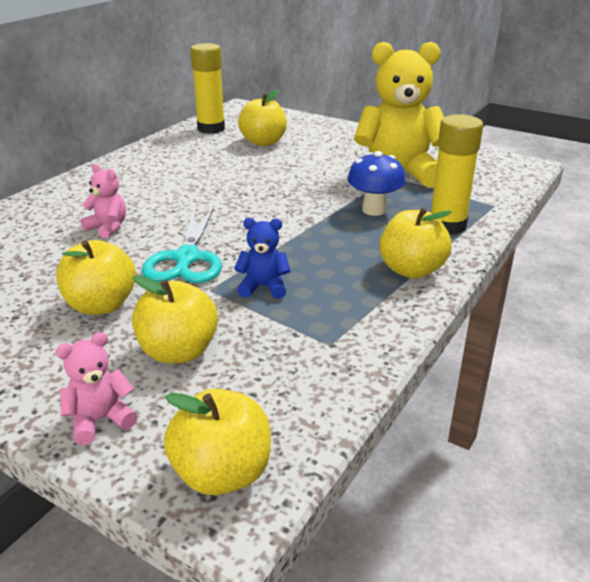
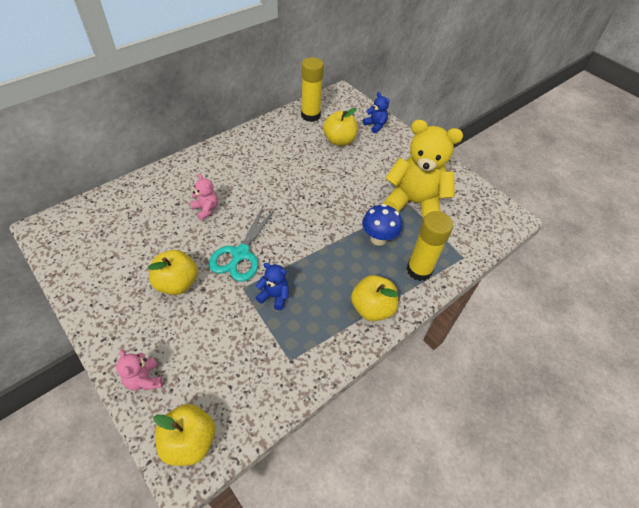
camera: 15 degrees right, 20 degrees up
pink teddy bear [56,332,137,445] -> pink teddy bear turned 105 degrees counterclockwise [116,349,163,391]
yellow apple [132,275,218,364] -> none
none -> blue teddy bear [363,92,389,133]

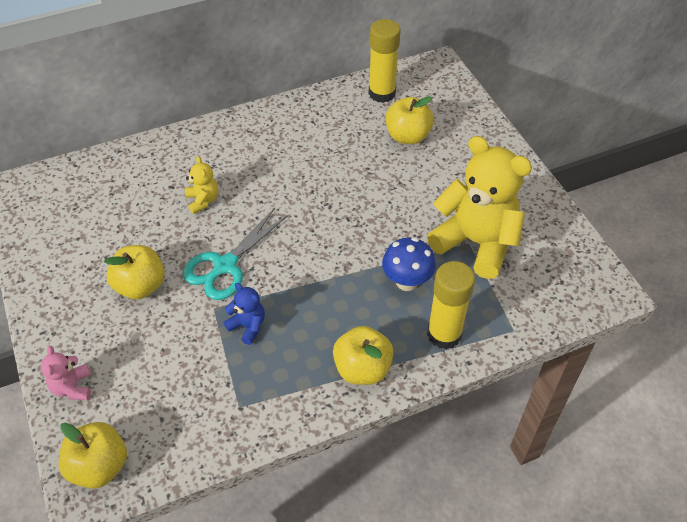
camera: 20 degrees right, 0 degrees up
pink teddy bear [190,174,218,221] -> yellow teddy bear [185,156,218,214]
blue teddy bear [363,92,389,133] -> none

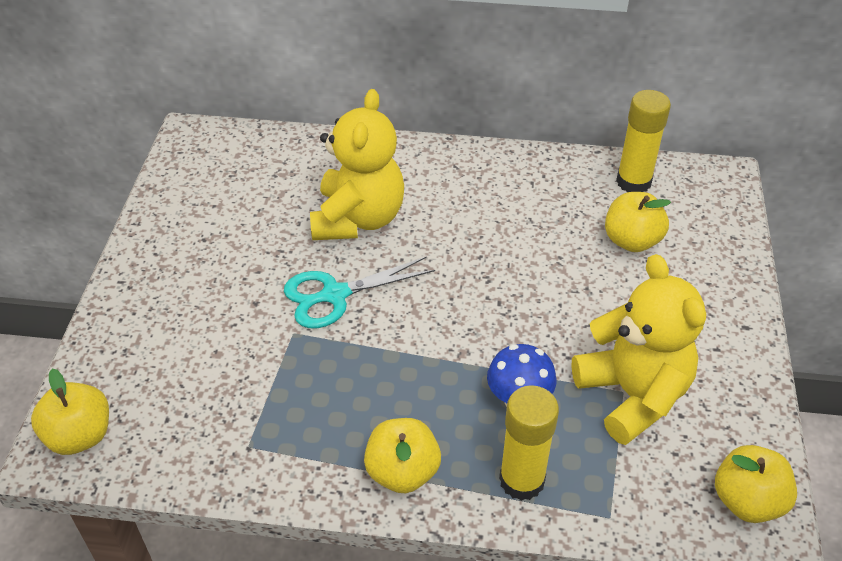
camera: 30 degrees right, 5 degrees down
pink teddy bear [41,346,91,400] -> none
yellow apple [104,245,165,299] -> yellow apple moved to [715,445,797,523]
yellow teddy bear [185,156,218,214] -> yellow teddy bear [310,89,404,240], size x2.29
blue teddy bear [223,283,265,345] -> none

